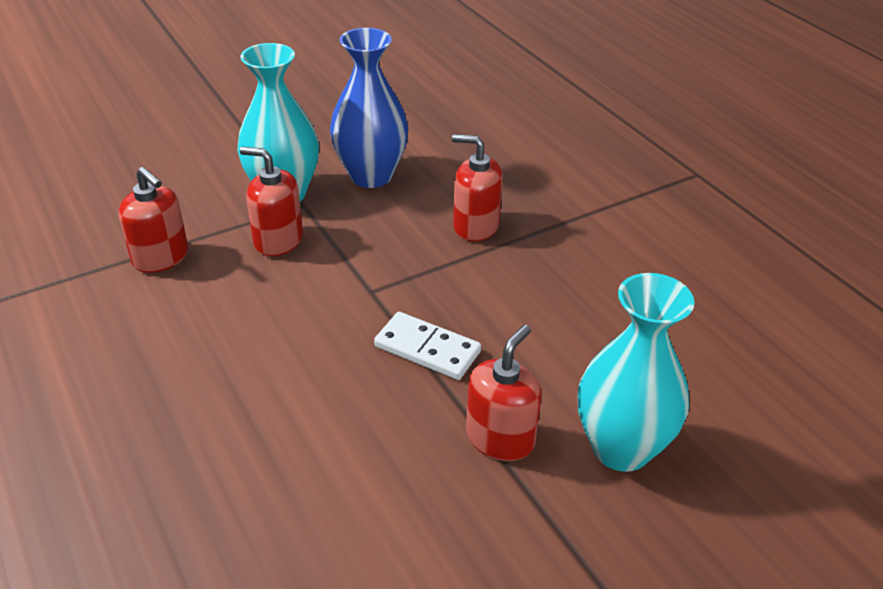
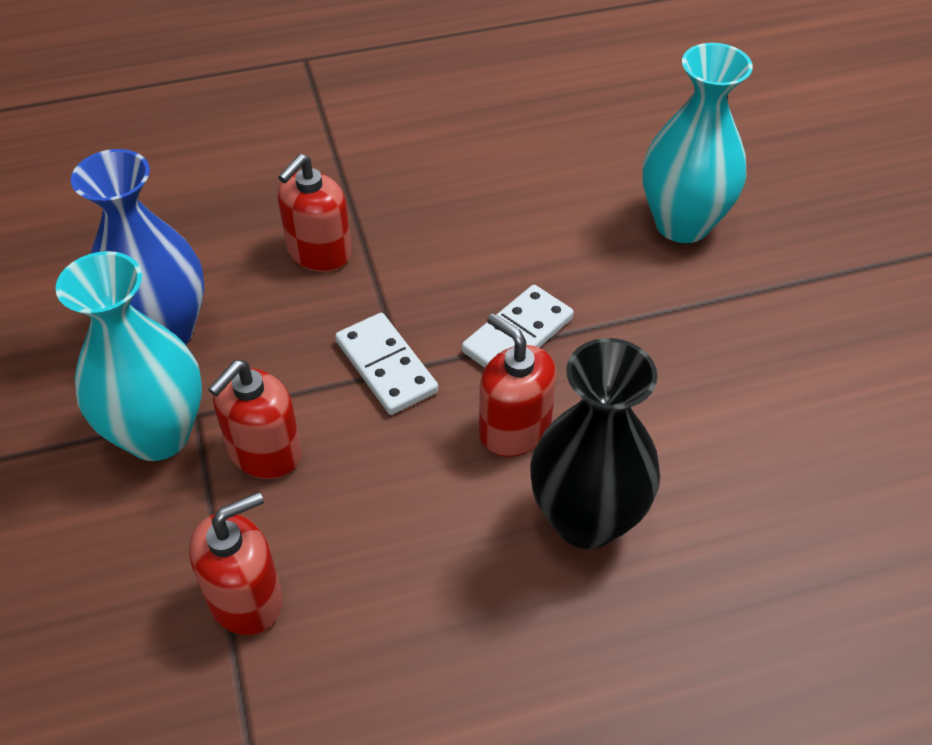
camera: 75 degrees left, 10 degrees up
red soap dispenser [466,325,542,461] -> red soap dispenser moved to [479,313,557,457]
none -> white domino [335,313,438,415]
none -> black vase [530,338,660,549]

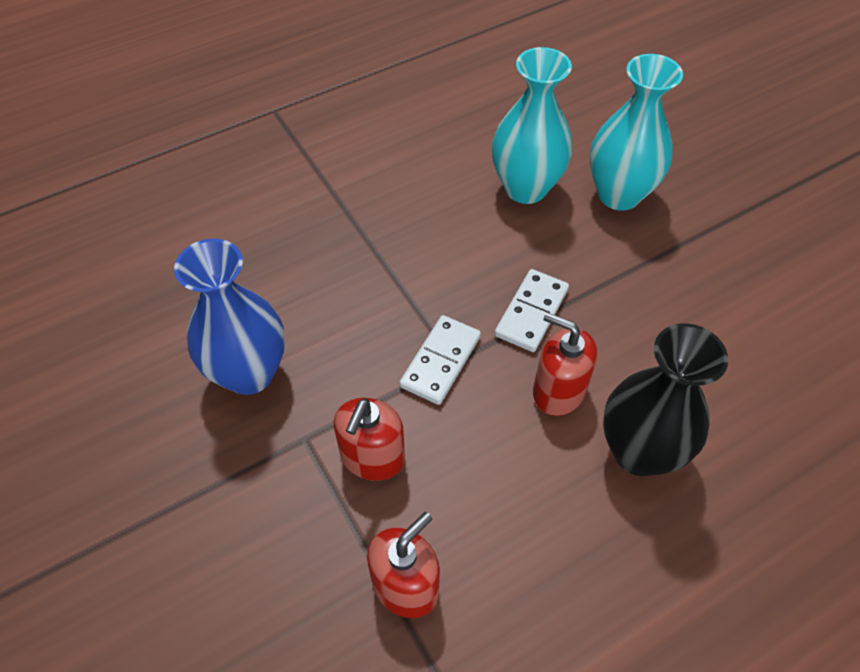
camera: 15 degrees left, 5 degrees up
turquoise vase [56,251,202,461] -> turquoise vase moved to [492,47,572,204]
red soap dispenser [278,154,352,272] -> none
white domino [335,313,438,415] -> white domino turned 75 degrees clockwise [399,315,481,405]

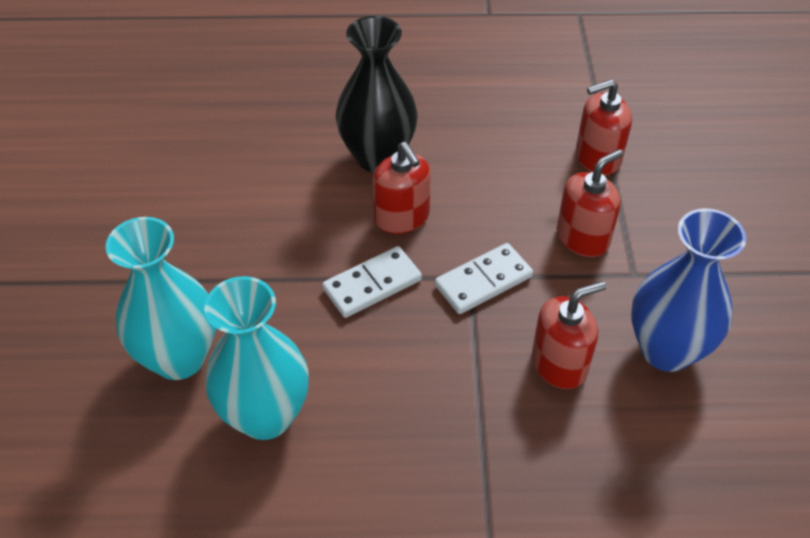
camera: 150 degrees left, 5 degrees down
none -> red soap dispenser [532,281,606,389]

